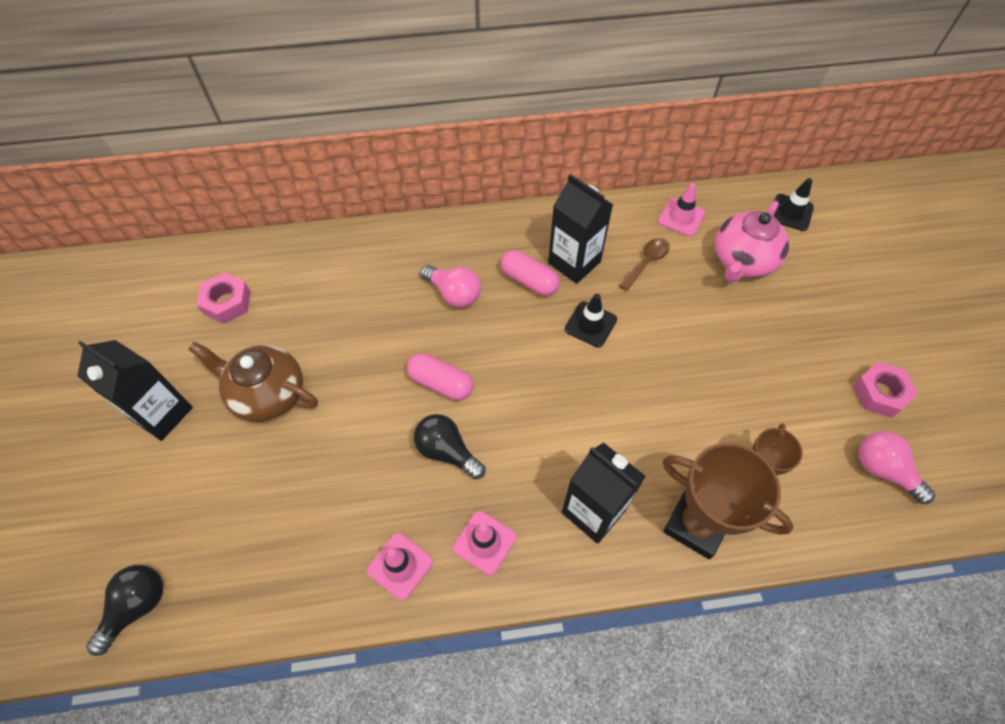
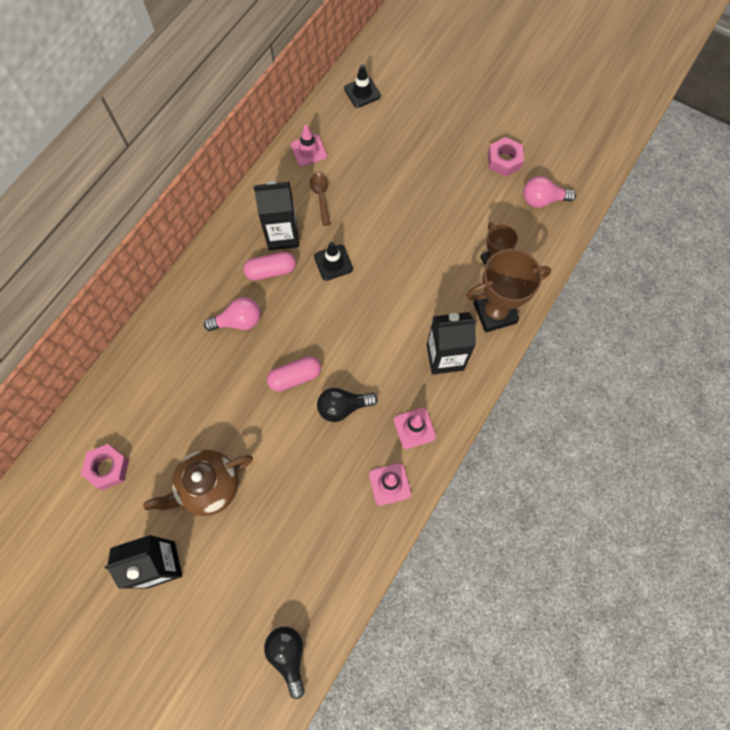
camera: 50 degrees left, 10 degrees up
pink teapot [715,201,789,283] -> none

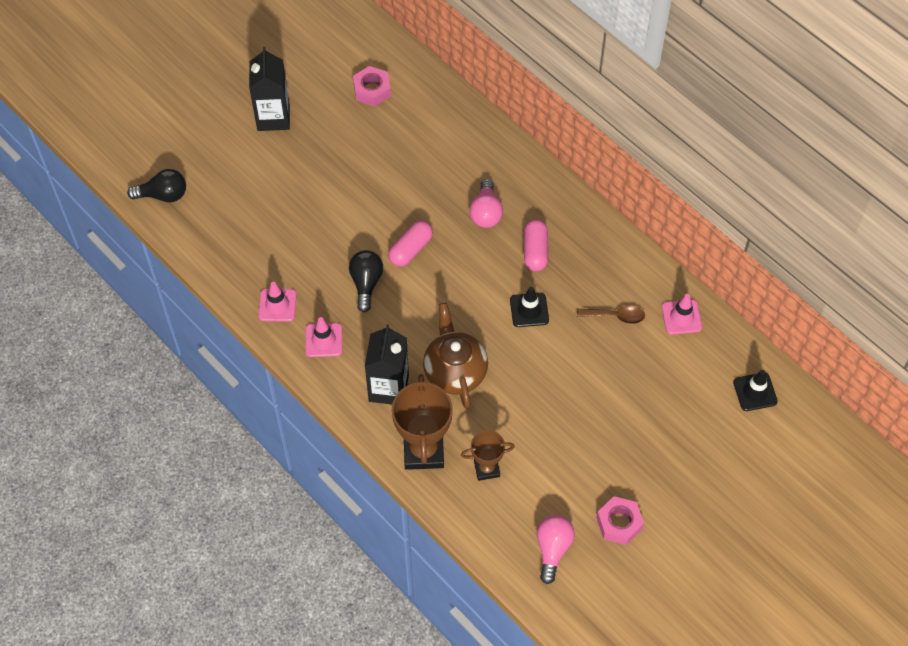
camera: 105 degrees right, 10 degrees down
brown teapot [143,450,253,516] -> brown teapot moved to [423,303,488,409]
black carton [253,181,299,250] -> none
pink capsule [267,356,321,392] -> pink capsule turned 45 degrees clockwise [388,220,433,267]

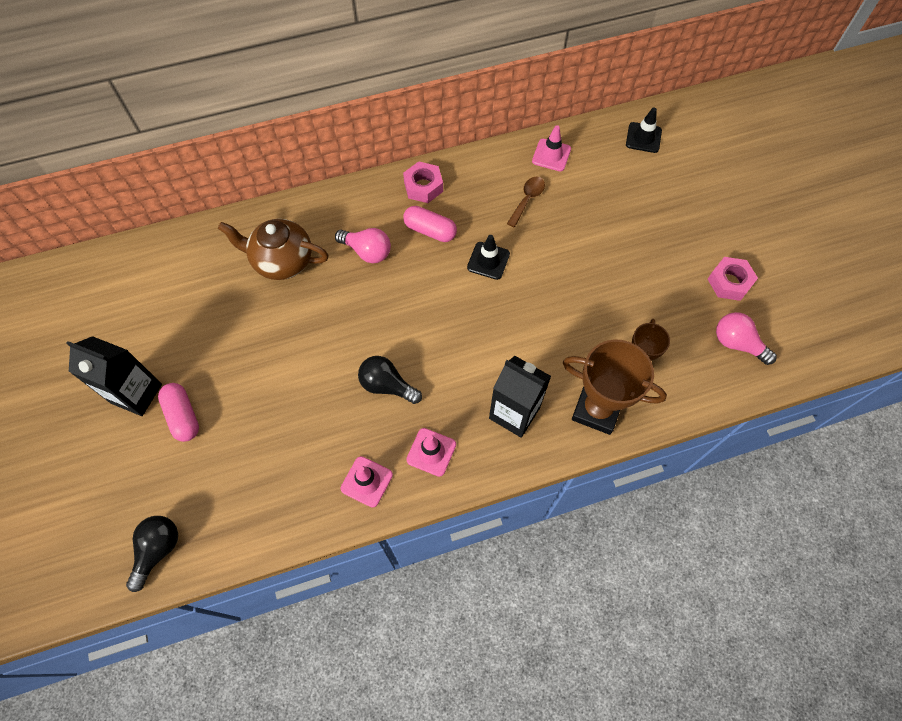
camera: 65 degrees left, 5 degrees up
pink nut [353,66,391,107] -> pink nut moved to [403,161,443,203]
pink capsule [388,220,433,267] -> pink capsule moved to [158,383,199,442]
brown teapot [423,303,488,409] -> brown teapot moved to [218,219,329,280]

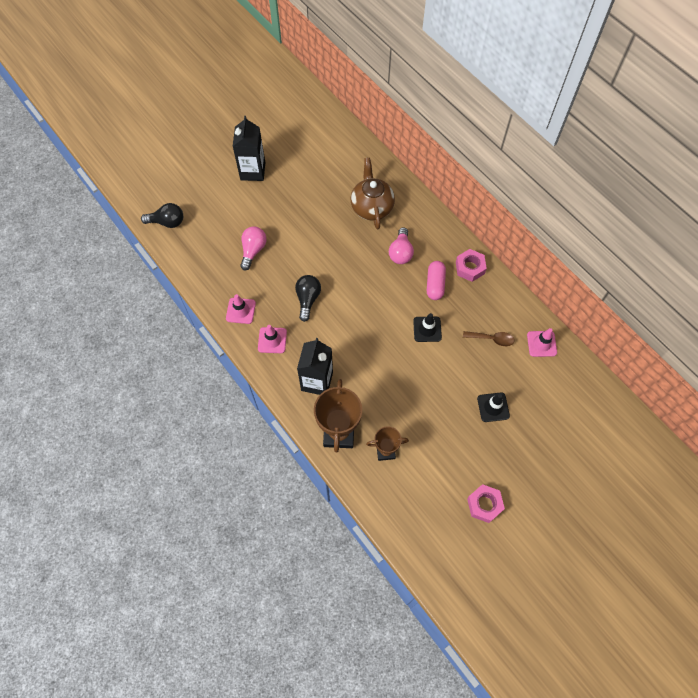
camera: 70 degrees right, 0 degrees up
pink capsule [158,383,199,442] -> none
black traffic cone [626,107,662,153] -> black traffic cone moved to [477,393,510,422]
pink light bulb [716,312,777,365] -> pink light bulb moved to [240,227,267,270]

